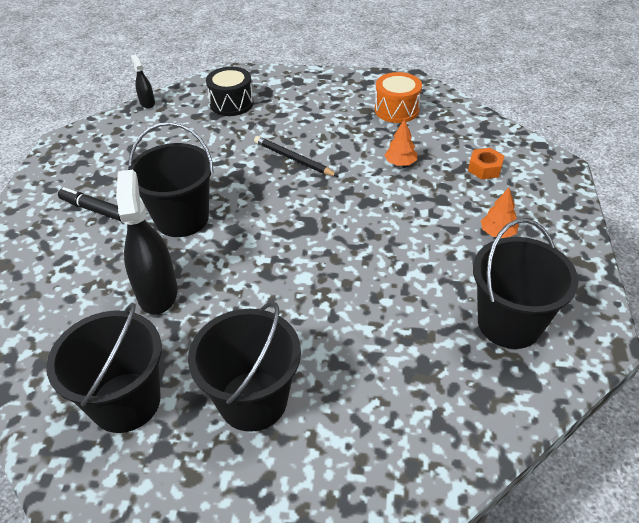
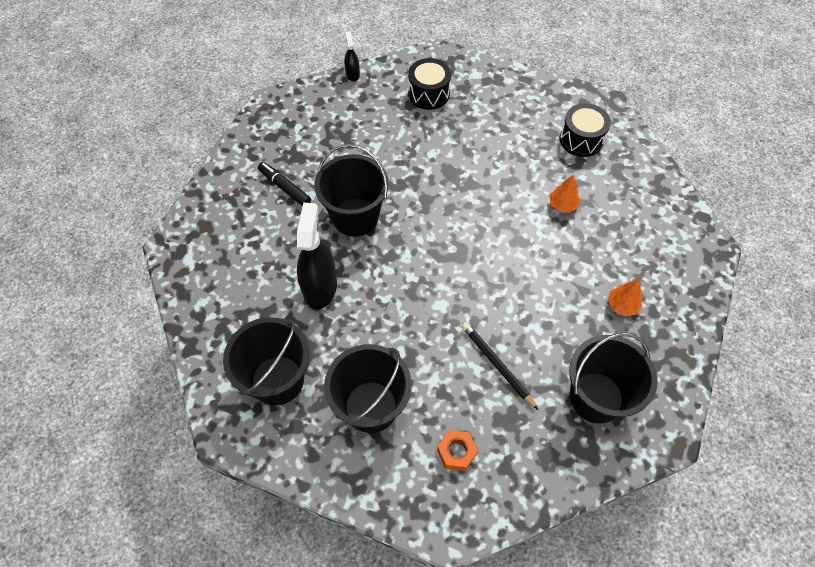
camera: 15 degrees right, 15 degrees up
black pencil [254,136,338,176] -> black pencil moved to [462,322,538,410]
orange drum [375,72,422,123] -> black drum [560,103,611,157]
orange nut [468,148,504,180] -> orange nut moved to [437,430,478,471]

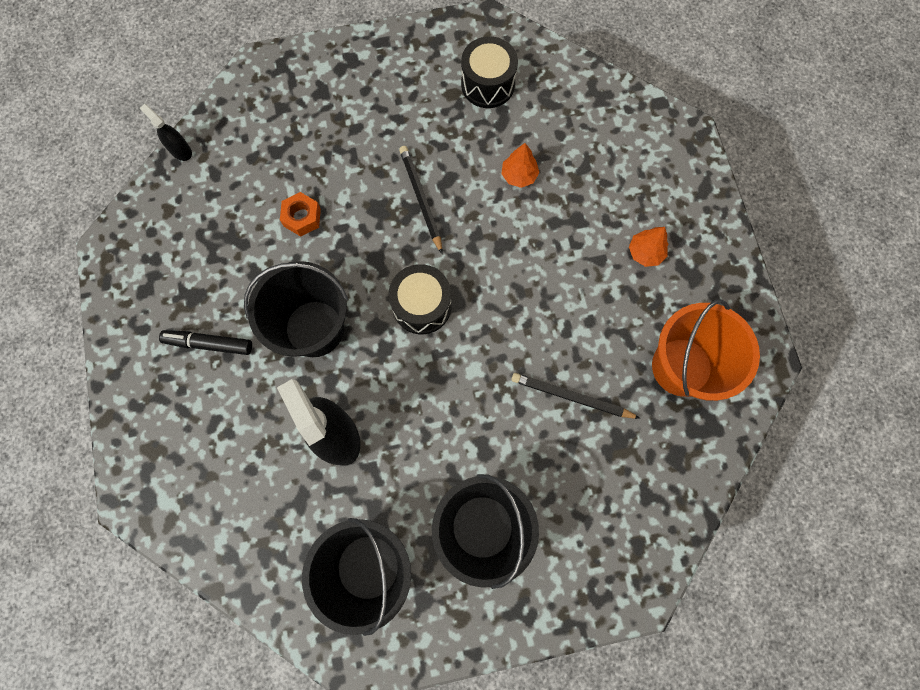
camera: 35 degrees left, 15 degrees up
black drum [408,58,451,110] -> black drum moved to [388,264,451,334]
orange nut [437,430,478,471] -> orange nut moved to [280,192,321,237]
black bucket [569,333,658,423] -> orange bucket [652,299,760,401]
none -> black pencil [399,146,442,254]

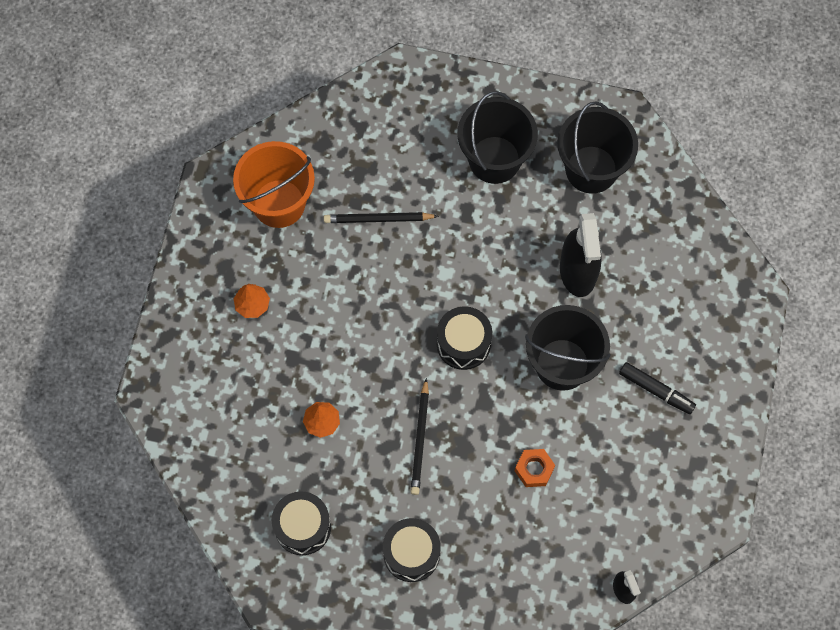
camera: 155 degrees left, 5 degrees down
black pencil [511,373,641,419] -> black pencil turned 135 degrees clockwise [324,212,439,223]
none -> black drum [383,518,441,582]

